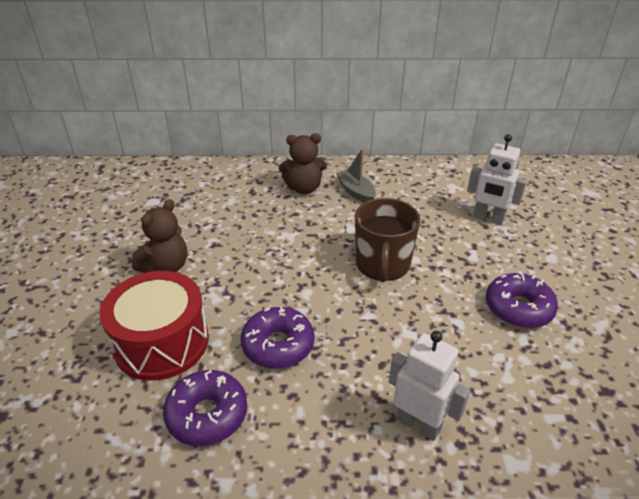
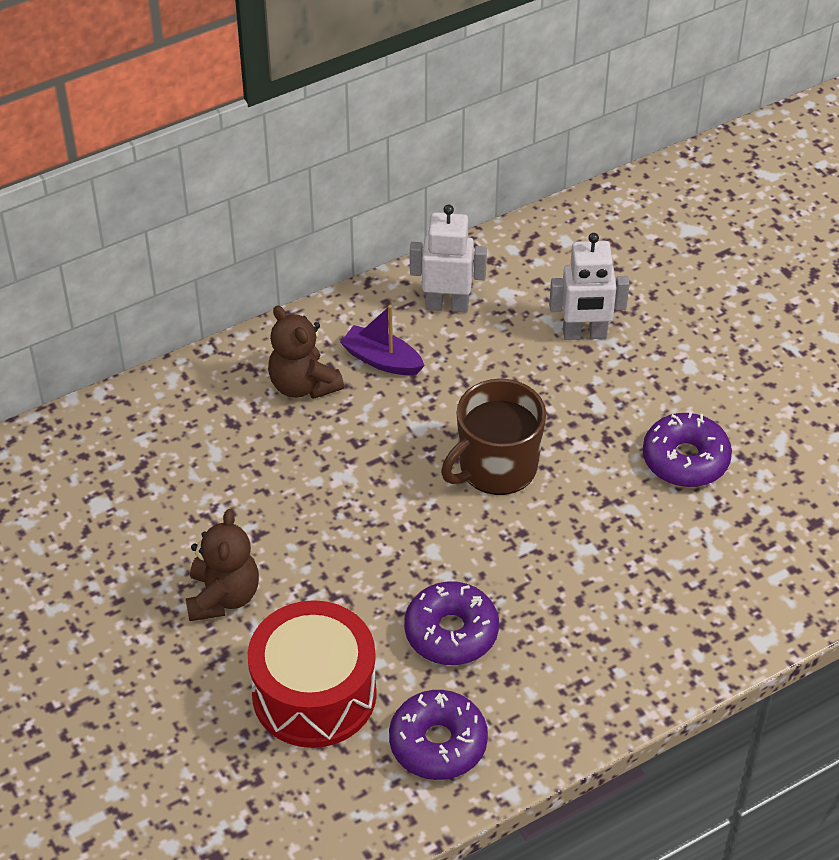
camera: 30 degrees left, 10 degrees up
brown teddy bear [279,133,327,194] -> brown teddy bear turned 90 degrees clockwise [268,305,344,399]
grey boat [336,148,376,203] -> purple boat [340,305,425,375]
brown mug [355,198,420,282] -> brown mug turned 75 degrees clockwise [441,379,546,495]
white robot [389,331,470,441] -> white robot moved to [410,204,487,313]

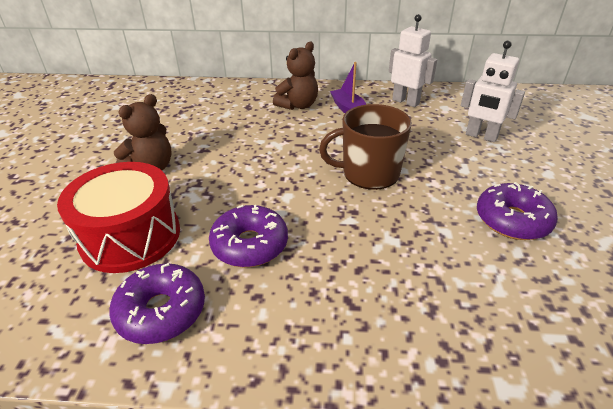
camera: 35 degrees right, 10 degrees down
brown teddy bear [268,305,344,399] -> brown teddy bear turned 135 degrees counterclockwise [273,42,318,110]

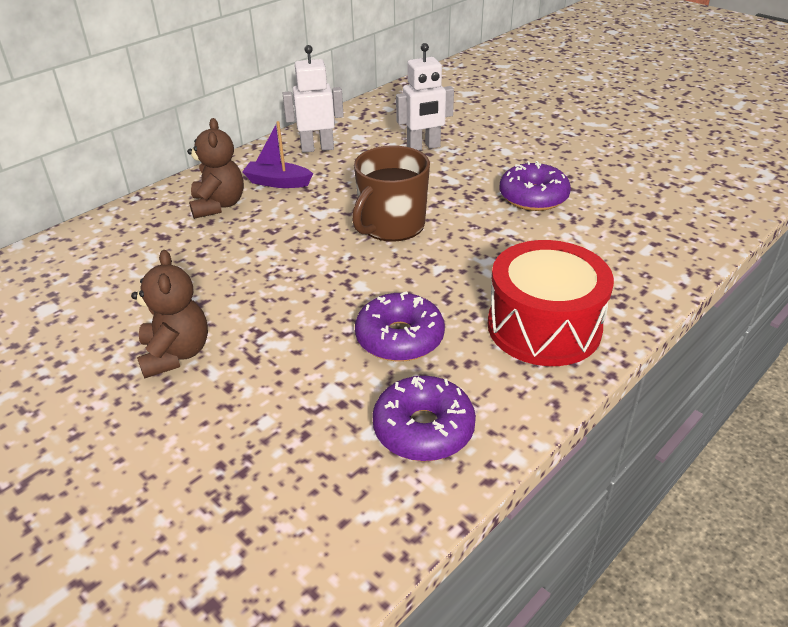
camera: 50 degrees left, 0 degrees up
red drum [57,162,180,273] -> red drum moved to [488,240,614,366]

